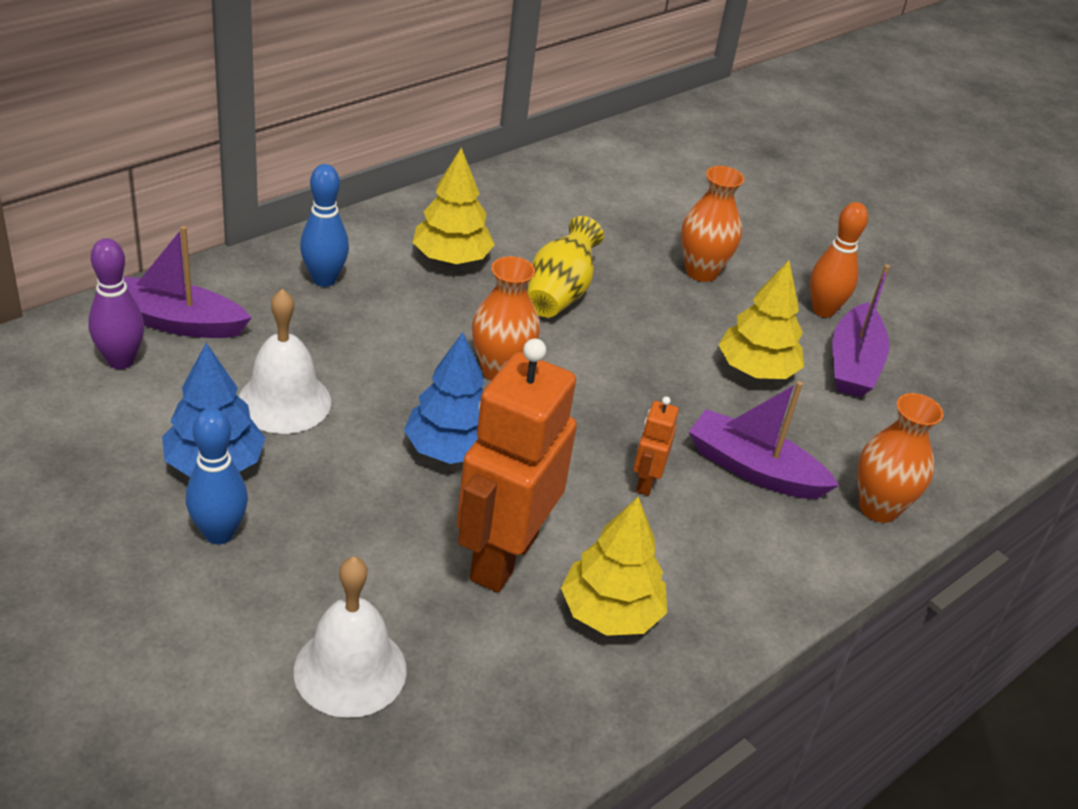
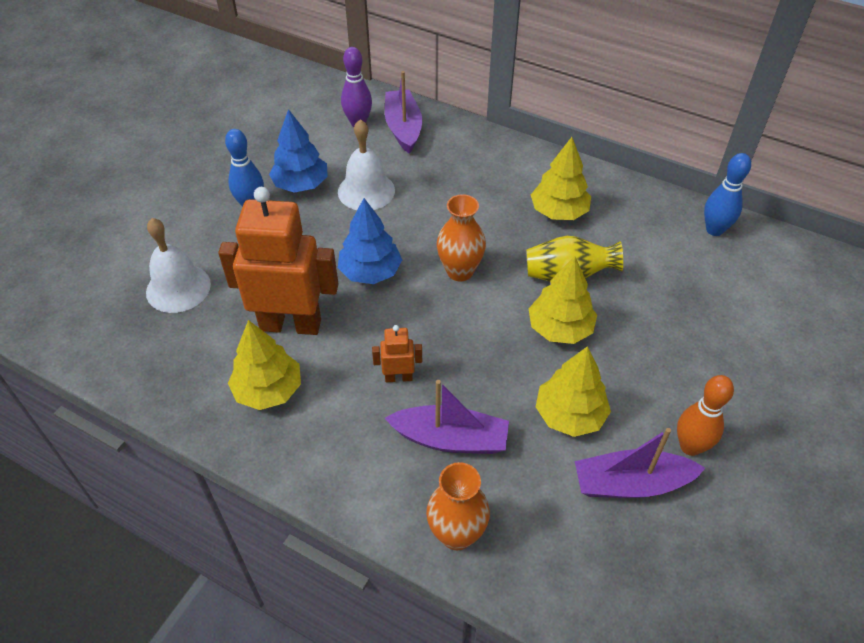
camera: 75 degrees right, 10 degrees up
blue bowling pin [300,164,349,287] -> blue bowling pin moved to [704,153,751,236]
orange vase [681,166,744,282] -> none
purple boat [689,381,839,499] -> purple boat turned 90 degrees clockwise [385,380,509,454]
none -> yellow tree [529,256,597,344]

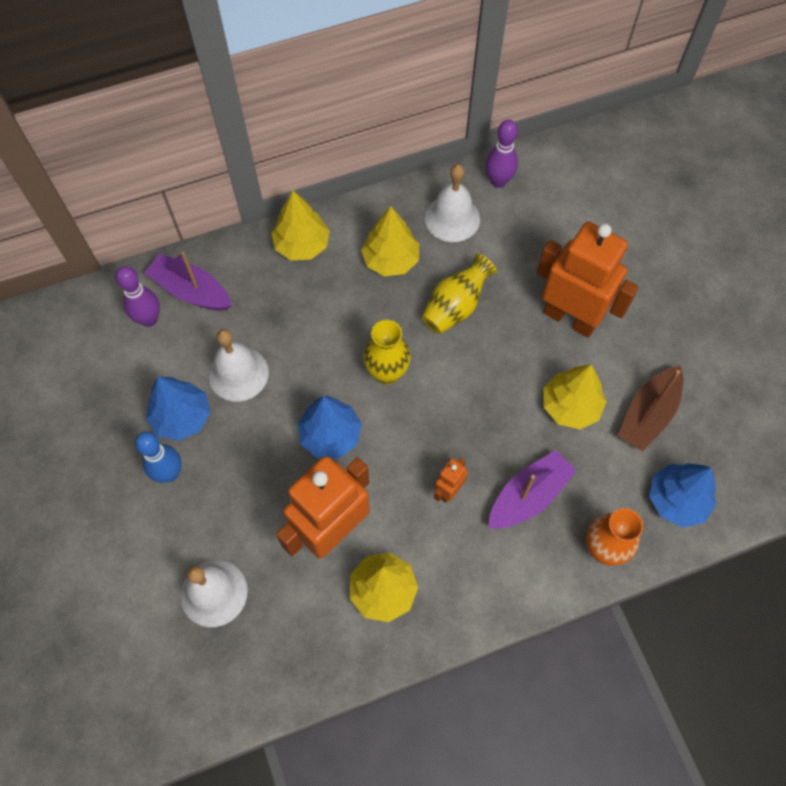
camera: 50 degrees left, 15 degrees up
orange vase [437,194,486,281] -> yellow vase [363,320,411,385]
yellow tree [529,256,597,344] -> yellow tree moved to [272,191,330,260]
purple boat [575,428,705,498] -> brown boat [618,366,683,451]
orange bowling pin [677,375,734,456] -> none
blue bowling pin [704,153,751,236] -> purple bowling pin [486,119,518,188]
none -> white bell [425,164,480,242]
none -> orange robot [537,222,639,337]
none -> blue tree [649,463,716,528]

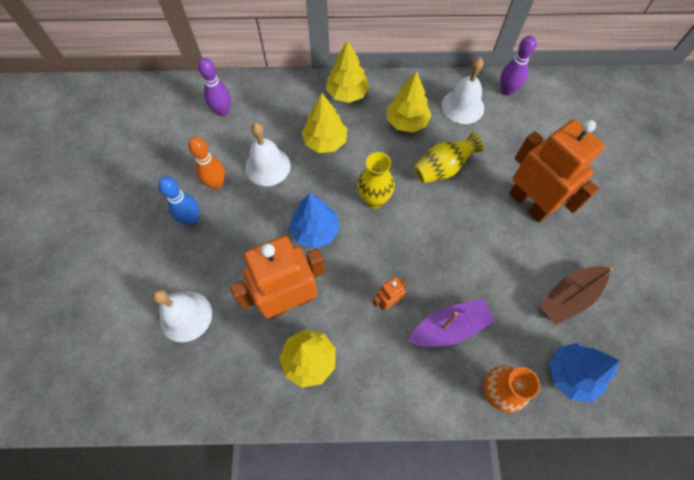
camera: 20 degrees right, 0 degrees up
purple boat [144,252,232,311] -> none
blue tree [146,377,210,441] -> orange bowling pin [188,137,225,190]
yellow tree [544,365,607,429] -> yellow tree moved to [301,93,347,153]

